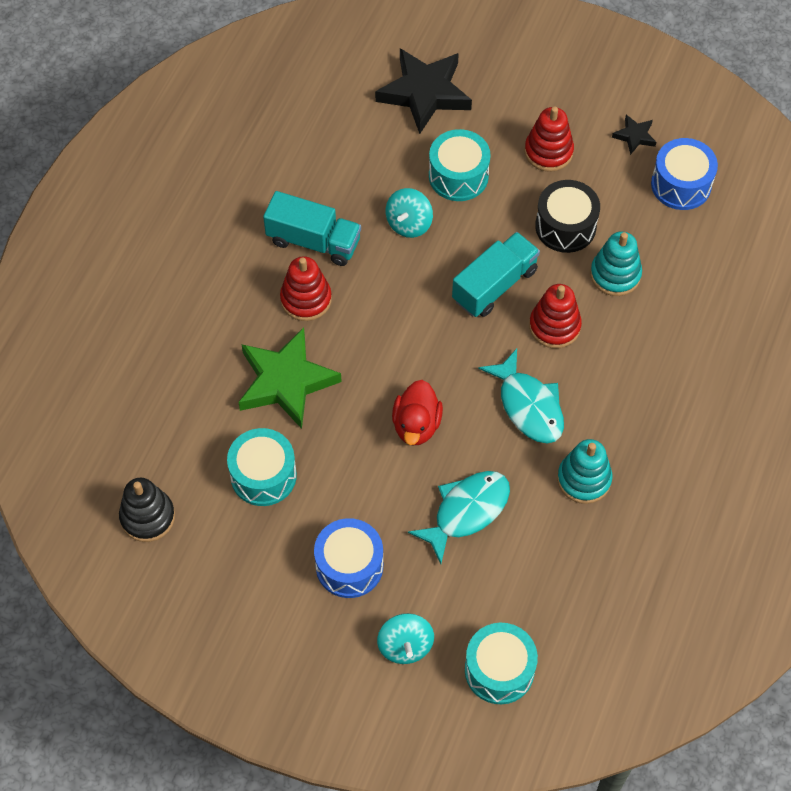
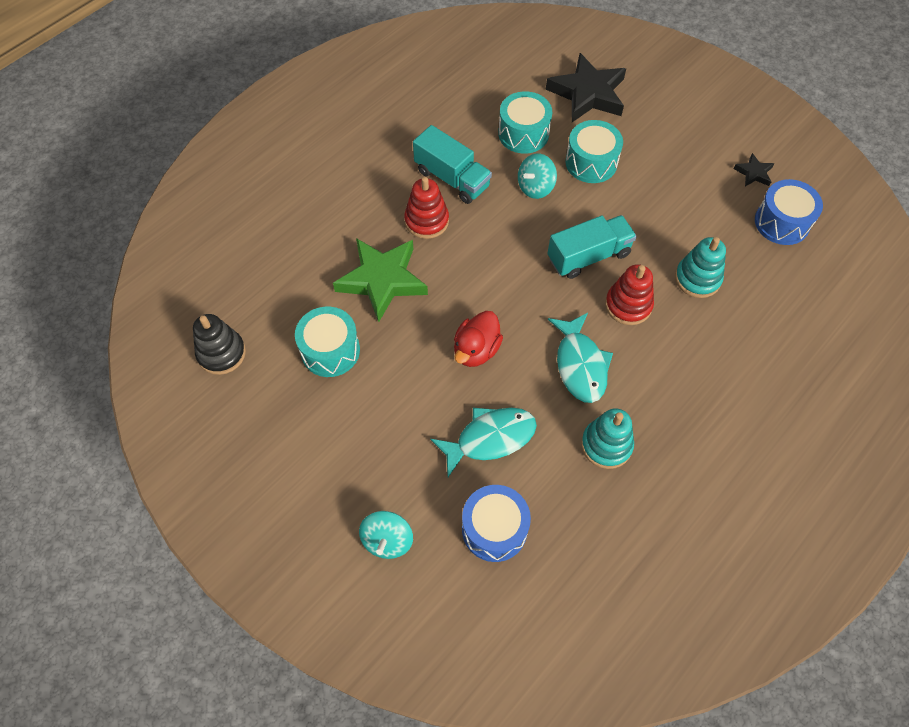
camera: 20 degrees right, 0 degrees up
blue drum [314,518,383,598] -> blue drum moved to [462,485,531,562]
turquoise drum [465,623,538,704] -> turquoise drum moved to [498,91,552,154]
red stacking toy [524,106,574,172] -> none
black drum [535,180,600,253] -> none

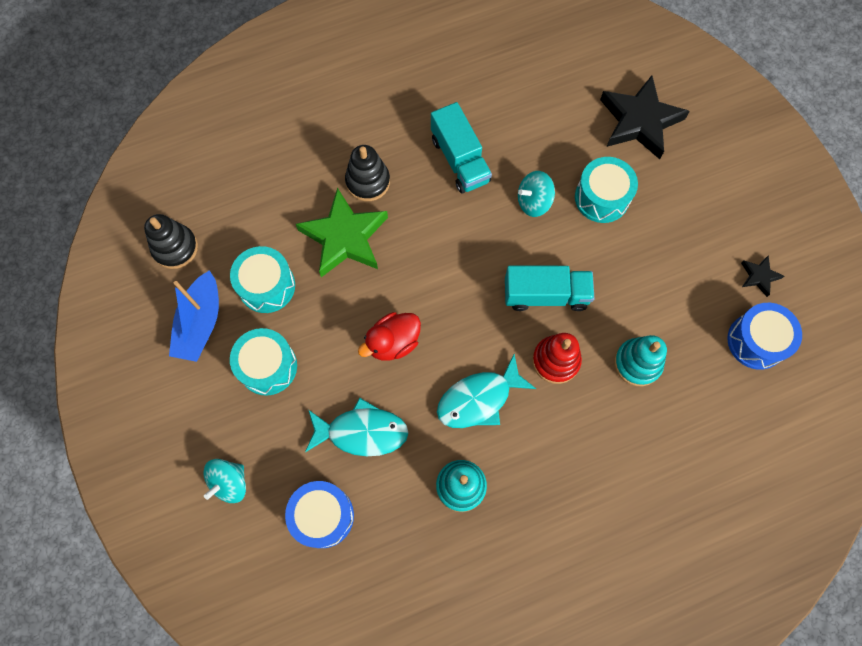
camera: 25 degrees right, 10 degrees up
red stacking toy [404,177,449,239] -> none
turquoise drum [498,91,552,154] -> turquoise drum moved to [230,328,297,396]
turquoise fish [548,313,613,403] -> turquoise fish turned 45 degrees clockwise [437,354,536,428]
none -> blue boat [169,270,219,362]
none -> black stacking toy [345,145,390,201]

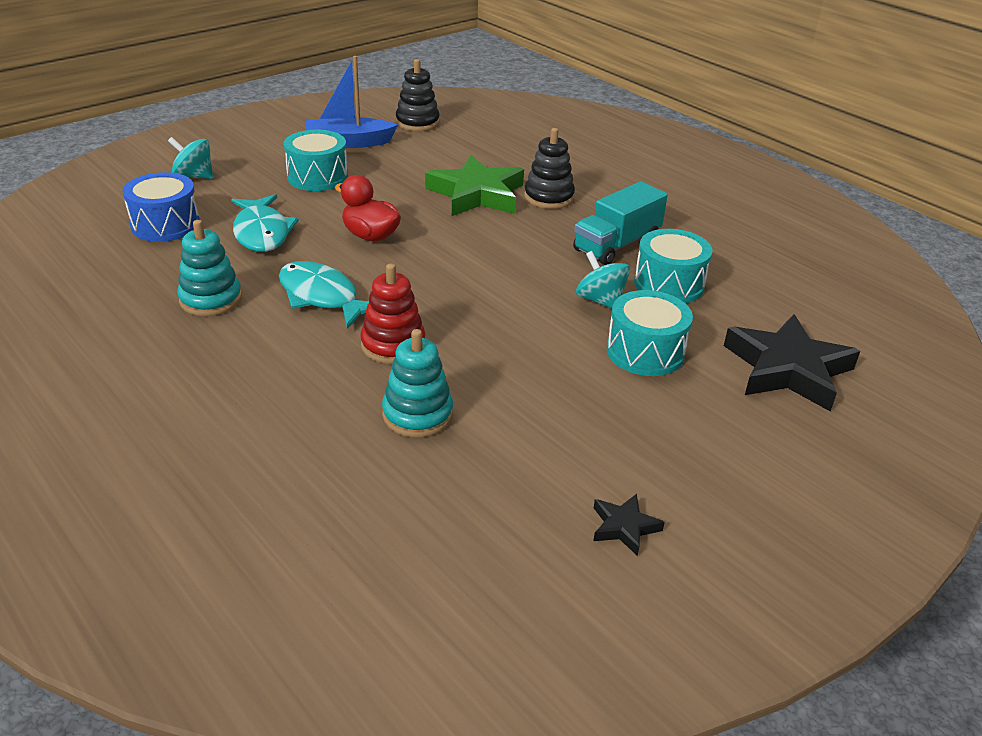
camera: 70 degrees right, 35 degrees down
turquoise drum [230,246,295,313] -> turquoise drum moved to [634,229,713,303]
turquoise truck [505,266,595,311] -> none
blue drum [727,303,802,370] -> none

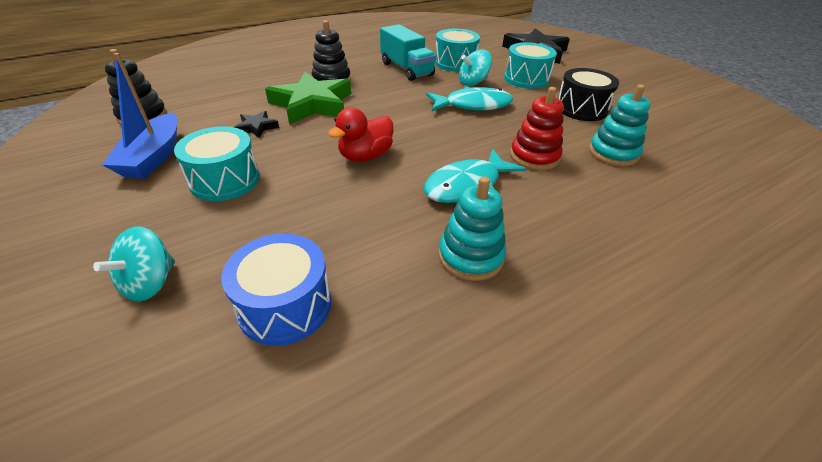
camera: 80 degrees left, 5 degrees up
turquoise fish [231,194,299,252] -> turquoise fish moved to [426,87,513,111]
black star [593,494,665,556] -> black star moved to [234,111,279,138]
none -> black drum [558,68,619,121]

